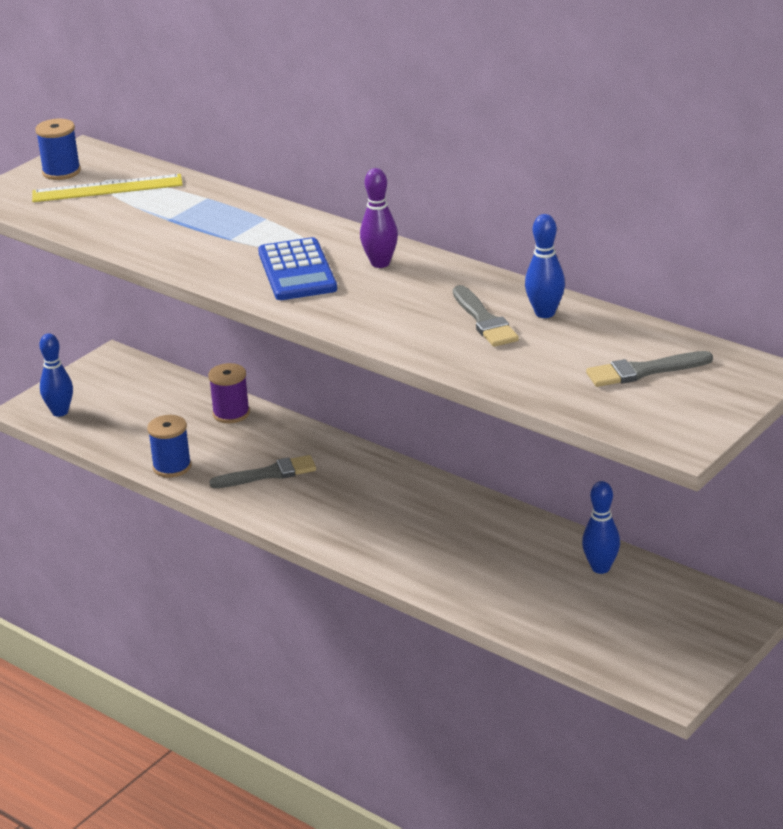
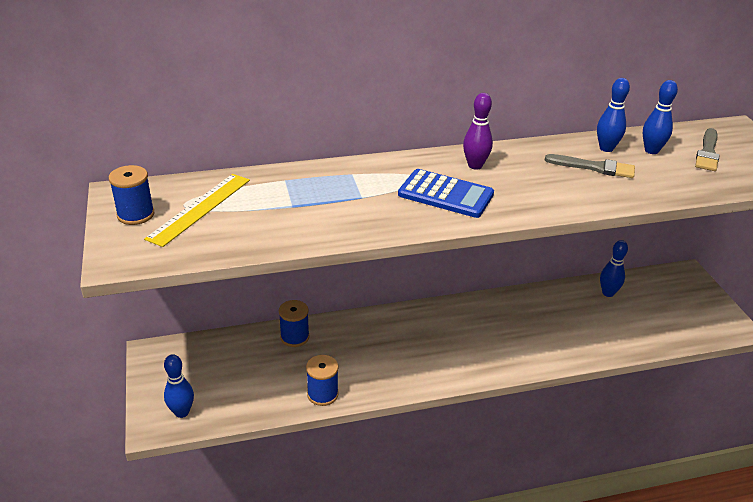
camera: 55 degrees left, 5 degrees up
purple spool [208,363,250,423] -> blue spool [279,300,309,347]
grey brush [209,455,316,488] -> none
none -> blue bowling pin [643,80,678,154]

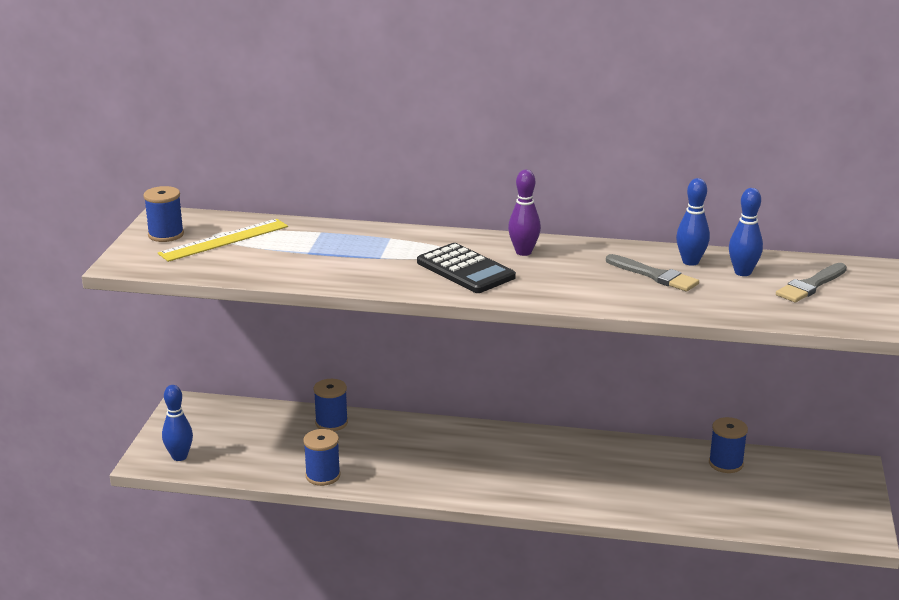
camera: 25 degrees right, 10 degrees down
blue calculator [398,169,494,218] -> black calculator [417,243,516,293]
blue bowling pin [600,240,628,297] -> blue spool [709,417,748,473]

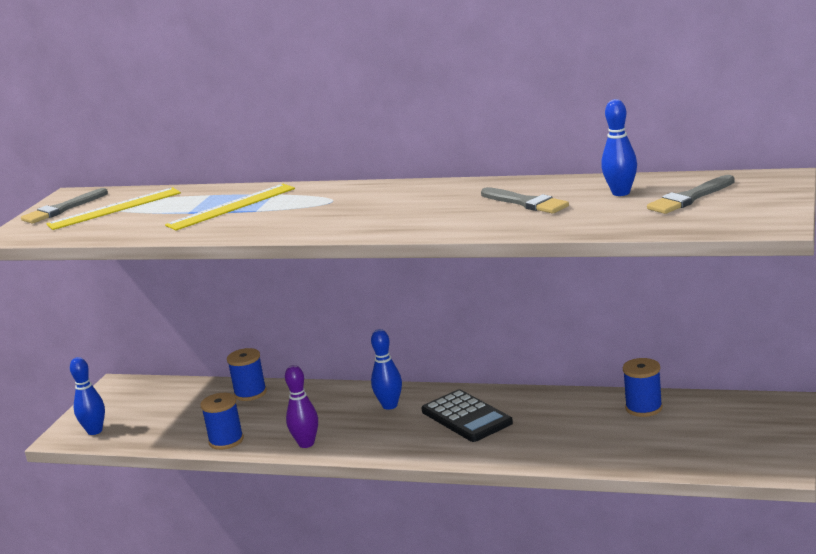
camera: 10 degrees right, 5 degrees down
blue spool [143,186,184,242] -> grey brush [21,188,108,224]
black calculator [417,243,516,293] -> black calculator moved to [421,389,513,442]
purple bowling pin [508,170,541,256] -> purple bowling pin moved to [285,365,318,448]
blue bowling pin [676,178,710,266] -> blue bowling pin moved to [371,329,402,410]
none -> yellow ruler [165,184,295,231]

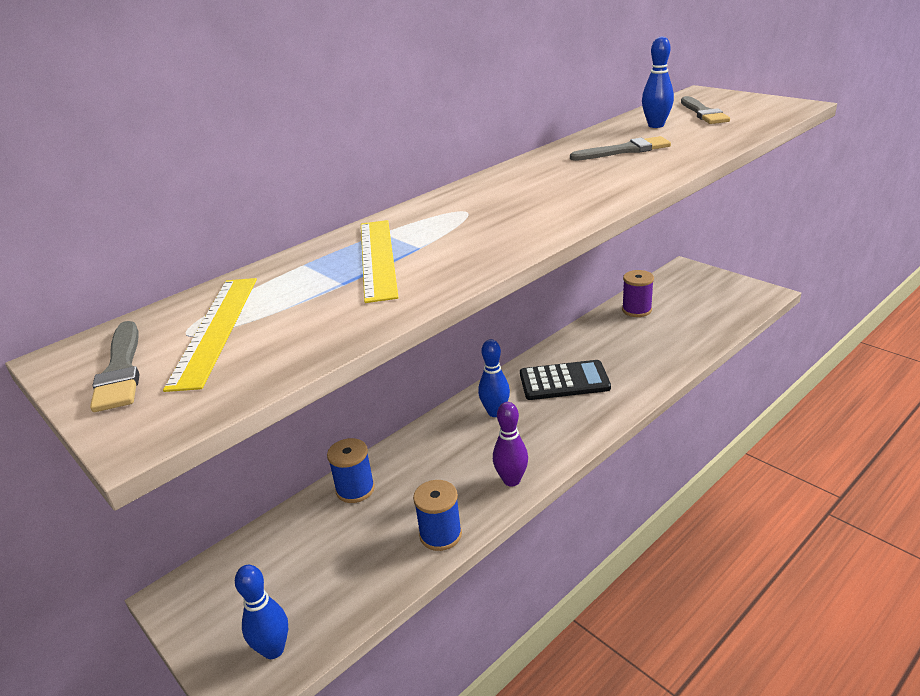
camera: 60 degrees left, 10 degrees up
blue spool [623,358,663,417] -> purple spool [622,270,654,317]

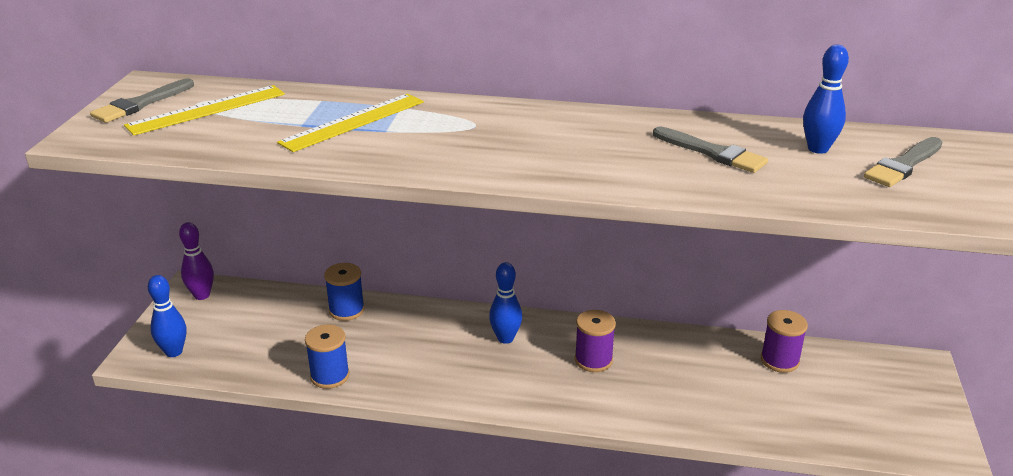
camera: 50 degrees right, 0 degrees up
purple bowling pin [493,402,528,487] -> purple bowling pin moved to [179,222,214,300]
black calculator [520,360,611,400] -> purple spool [575,310,616,372]

